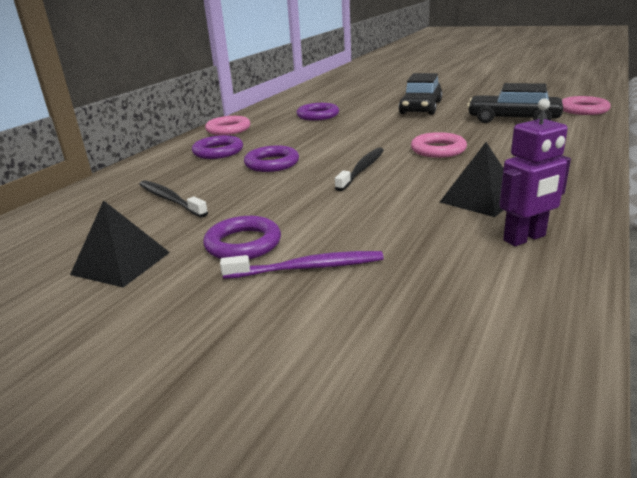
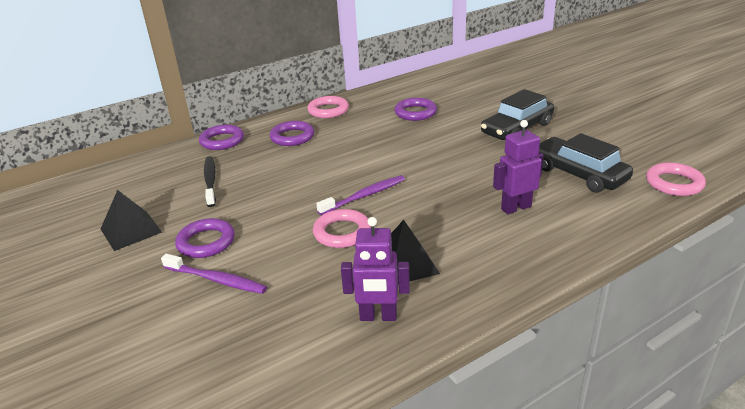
camera: 30 degrees right, 5 degrees up
purple ring [244,145,299,172] -> purple ring moved to [199,125,244,150]
black toothbrush [335,147,384,191] -> purple toothbrush [316,175,405,215]
pink ring [411,132,467,158] -> pink ring moved to [313,209,371,248]
none -> purple robot [493,120,544,214]

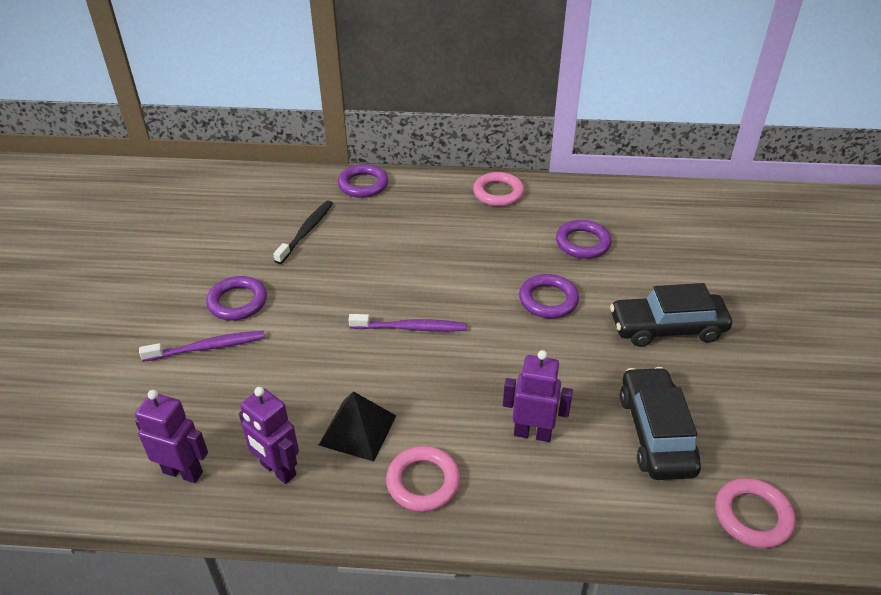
camera: 35 degrees right, 10 degrees up
black pyramid [101,190,162,251] -> none
purple toothbrush [161,254,267,294] -> purple toothbrush turned 75 degrees counterclockwise [139,331,265,362]
purple ring [270,121,314,146] -> purple ring moved to [519,274,579,318]
pink ring [313,209,371,248] -> pink ring moved to [386,446,460,512]
none -> purple robot [135,390,208,483]

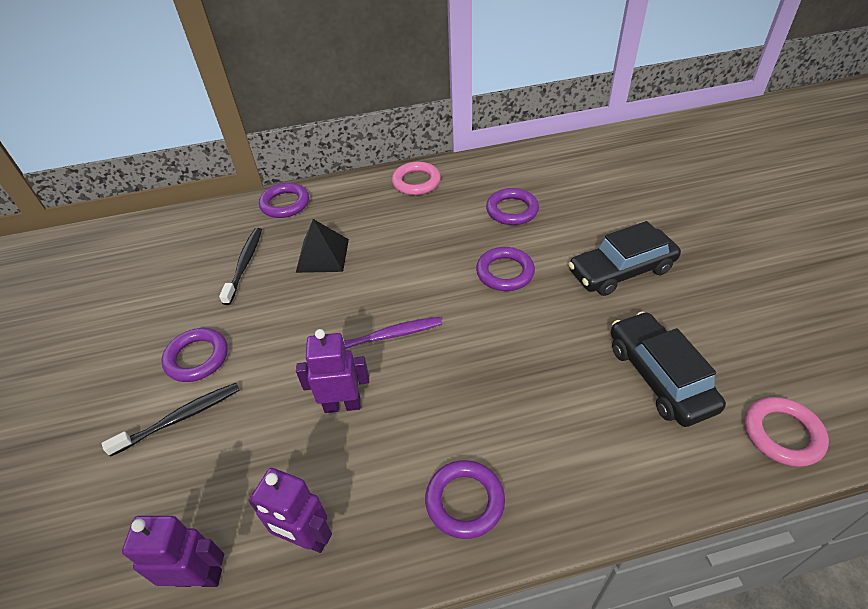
camera: 15 degrees left, 5 degrees up
purple toothbrush [139,331,265,362] -> black toothbrush [102,383,240,457]
black pyramid [319,391,396,462] -> black pyramid moved to [296,219,349,273]
pink ring [386,446,460,512] -> purple ring [425,460,505,539]
purple robot [503,350,573,442] -> purple robot moved to [296,329,369,413]

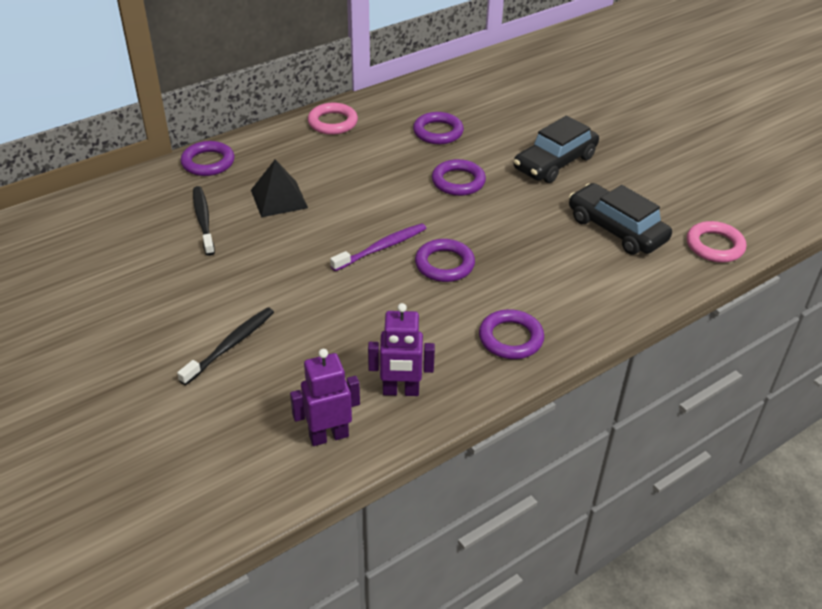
camera: 25 degrees left, 5 degrees down
purple ring [161,328,228,382] -> purple ring moved to [415,239,475,282]
purple robot [296,329,369,413] -> none

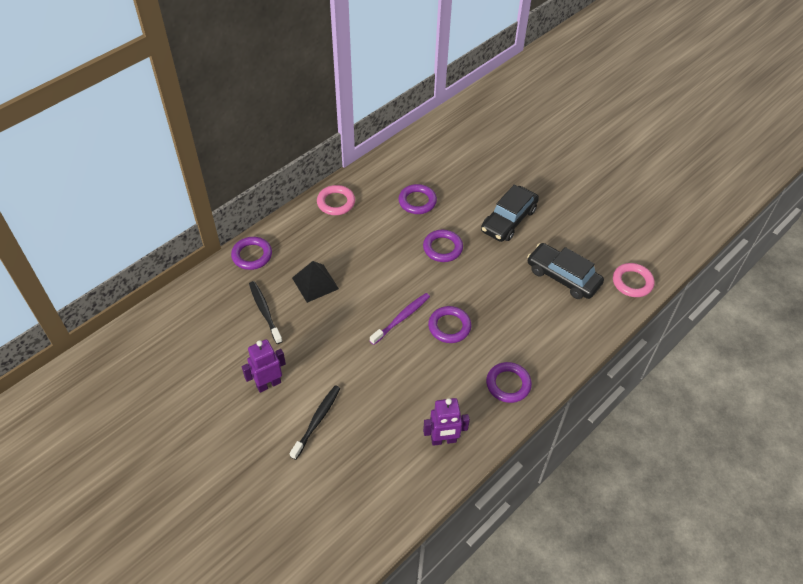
camera: 10 degrees left, 10 degrees up
purple robot [290,349,360,446] -> purple robot moved to [242,339,286,393]

